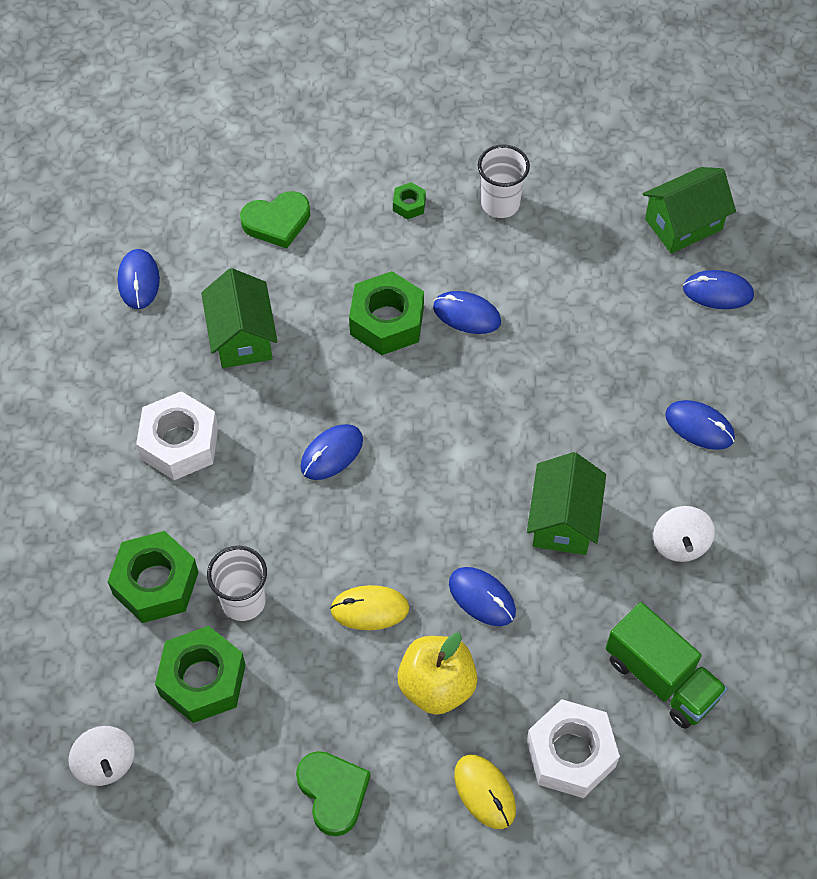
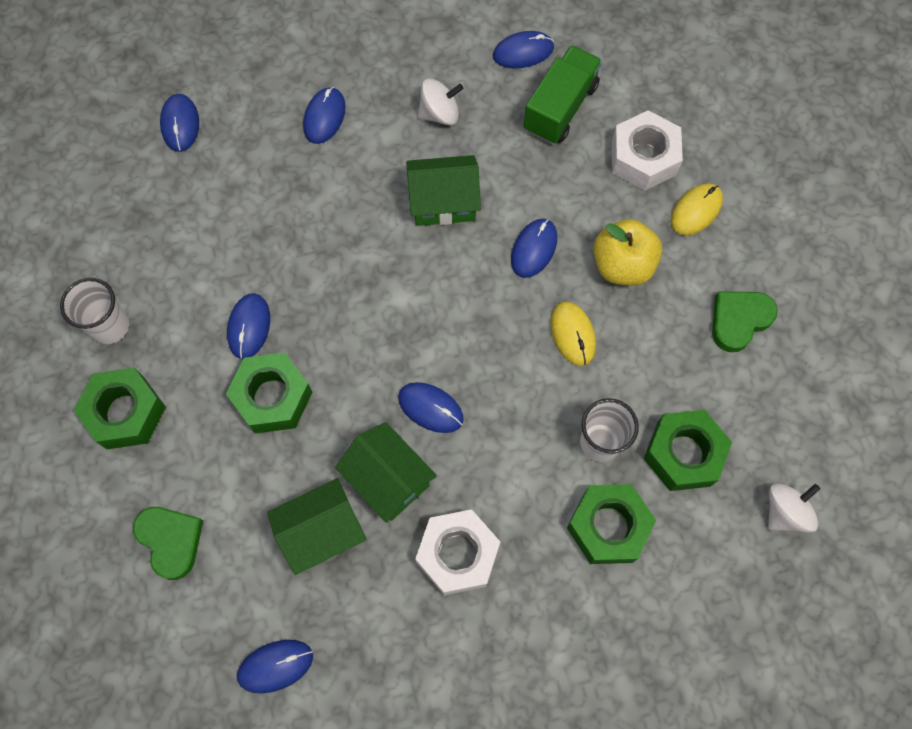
camera: 105 degrees left, 10 degrees up
green nut [393,182,426,220] -> green nut [74,368,166,449], size x2.13
green house [643,167,736,253] -> green house moved to [335,422,437,523]
none -> blue mouse [493,31,554,68]

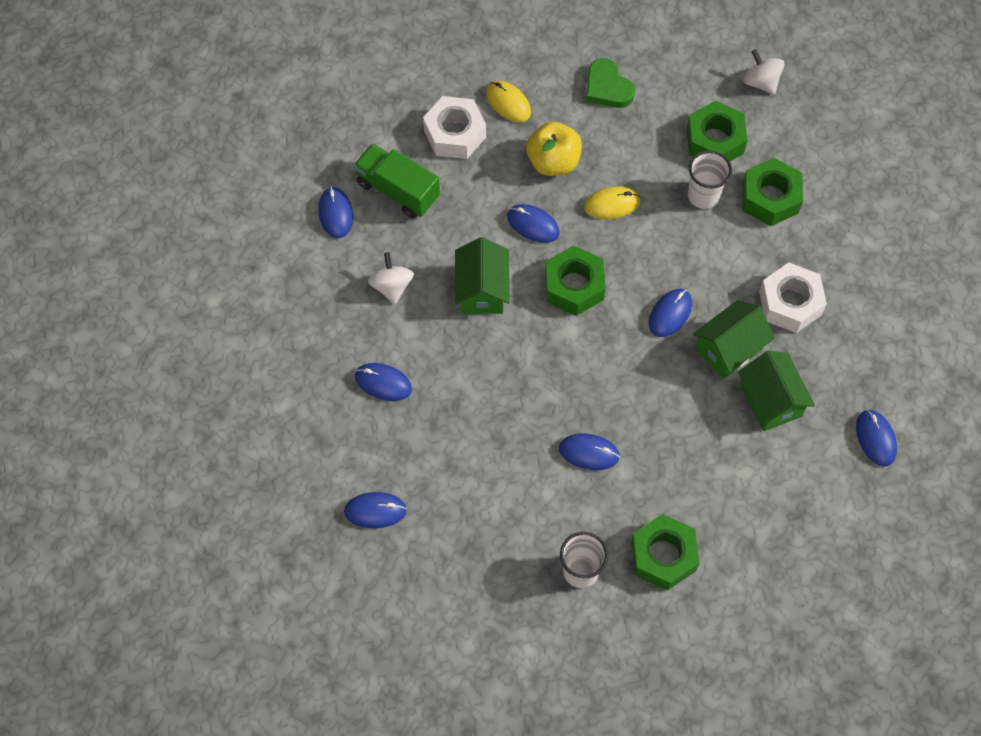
camera: 85 degrees left, 5 degrees down
green heart [133,507,203,580] -> none
green nut [226,352,313,434] -> green nut moved to [545,245,606,316]

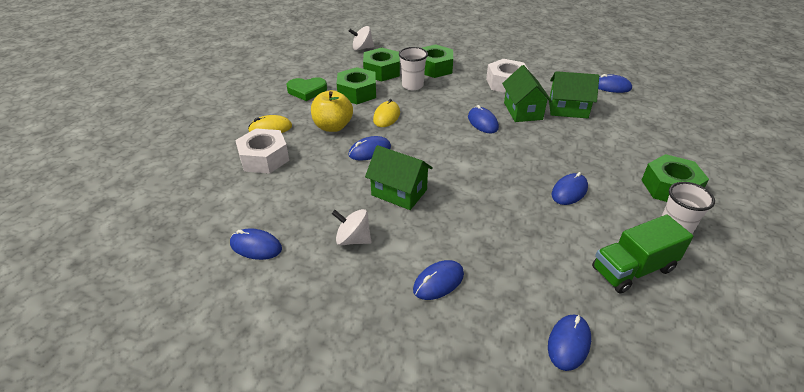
camera: 60 degrees left, 25 degrees down
green truck [354,143,440,218] -> green truck moved to [592,215,693,294]
green nut [545,245,606,316] -> green nut moved to [337,67,376,104]

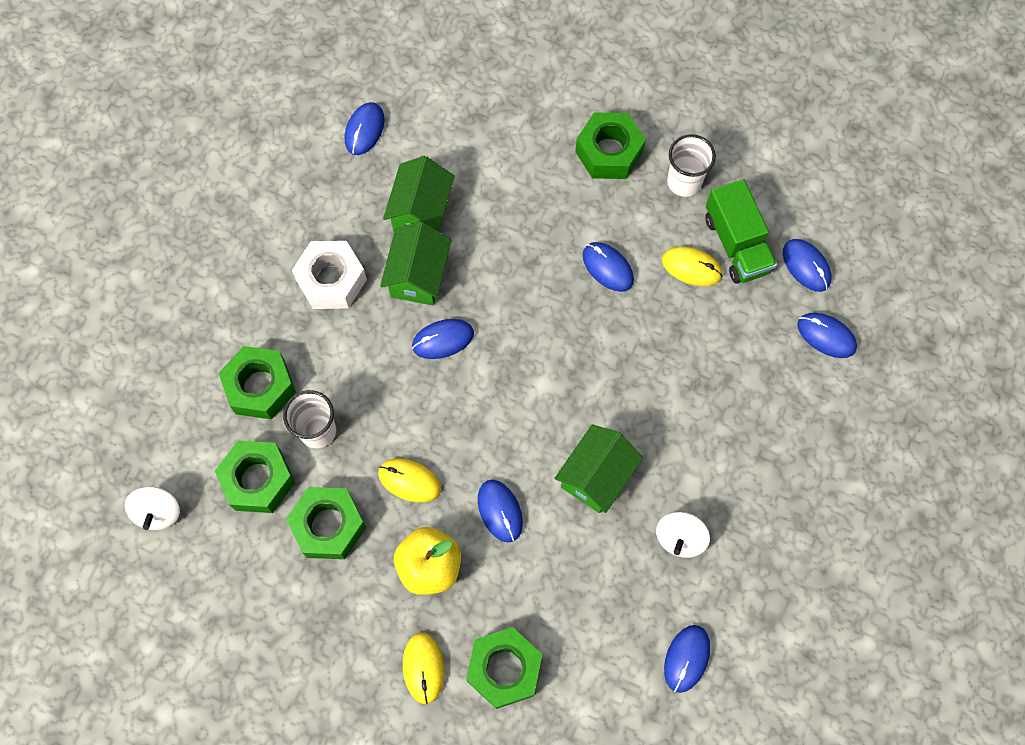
camera: 85 degrees left, 30 degrees up
white nut [235,128,289,174] -> green nut [466,627,542,709]
green heart [286,77,327,101] -> none
blue mouse [413,260,464,300] -> blue mouse moved to [783,239,831,292]
green house [502,65,552,122] -> green house turned 75 degrees counterclockwise [380,221,451,305]
none -> yellow mouse [662,247,723,286]

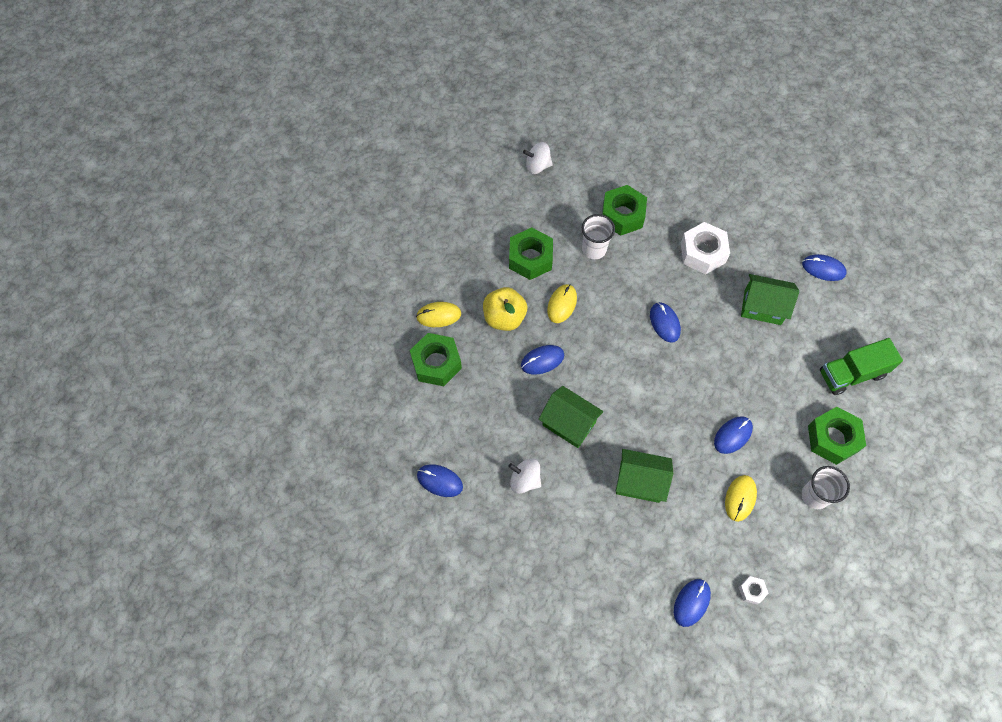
camera: 90 degrees right, 5 degrees down
green nut [215,440,295,513] -> none
green house [380,221,451,305] -> green house moved to [616,449,673,503]
green truck [705,179,777,284] -> green truck moved to [820,338,903,395]
blue mouse [783,239,831,292] -> white nut [739,576,768,605]

